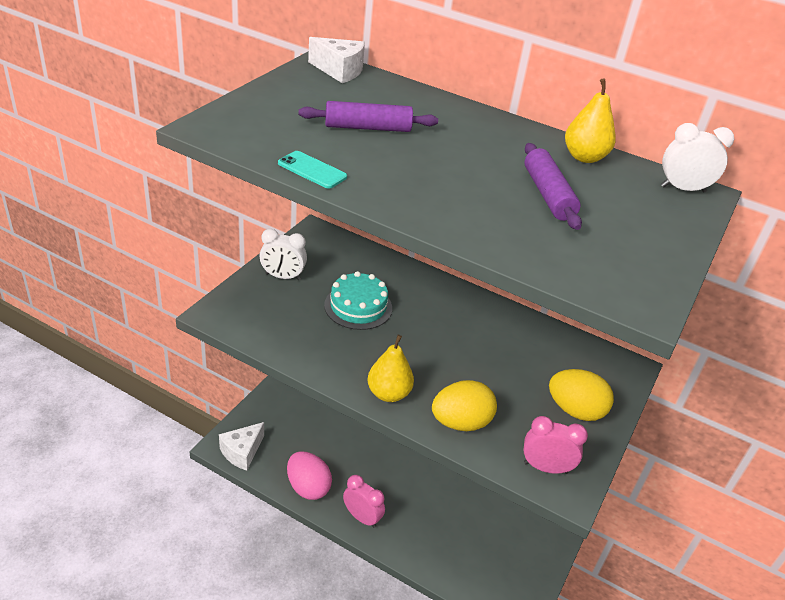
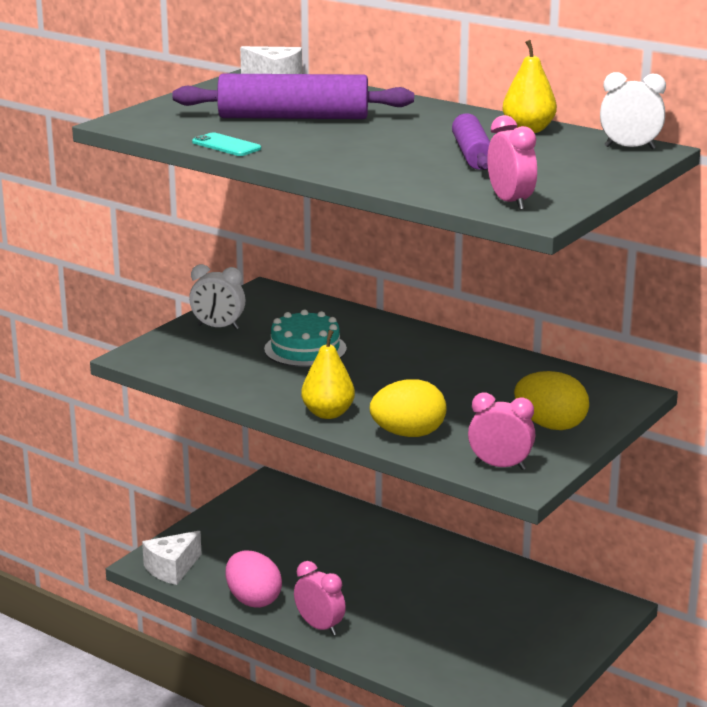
camera: 10 degrees right, 15 degrees down
purple rolling pin [299,101,438,132] -> purple rolling pin [172,74,414,119], size x1.61
none -> pink clock [487,115,537,210]

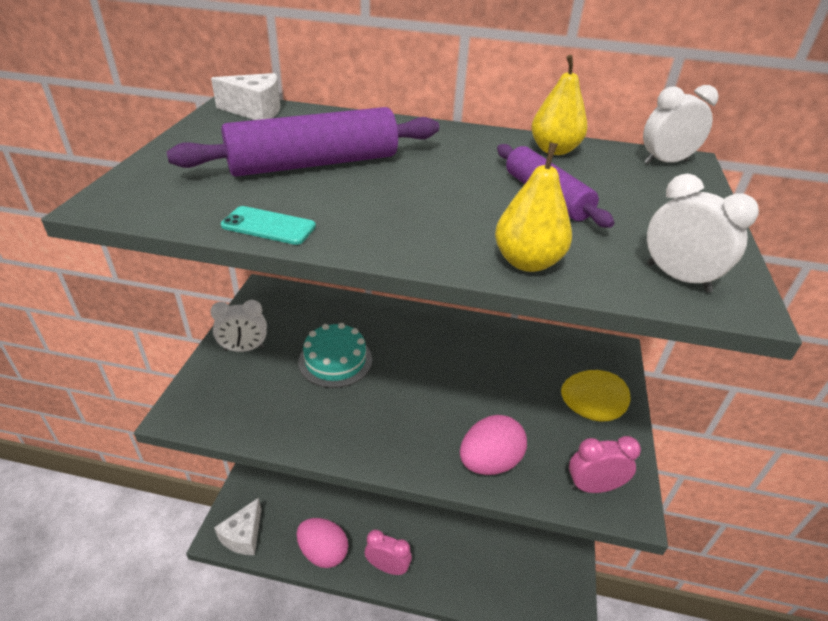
camera: 25 degrees left, 15 degrees up
yellow pear [301,330,355,419] -> yellow pear moved to [495,142,572,272]
yellow egg [370,379,447,437] -> pink egg [460,415,527,475]
pink clock [487,115,537,210] -> white clock [647,174,759,292]

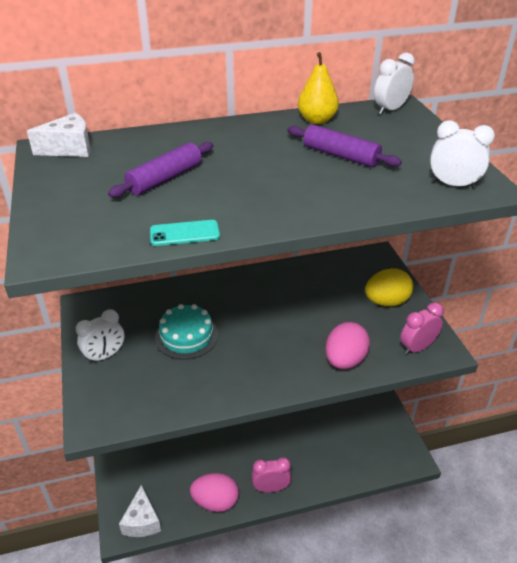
camera: 25 degrees left, 0 degrees up
purple rolling pin [167,107,439,177] -> purple rolling pin [108,142,213,198], size x0.62
yellow pear [495,142,572,272] -> none

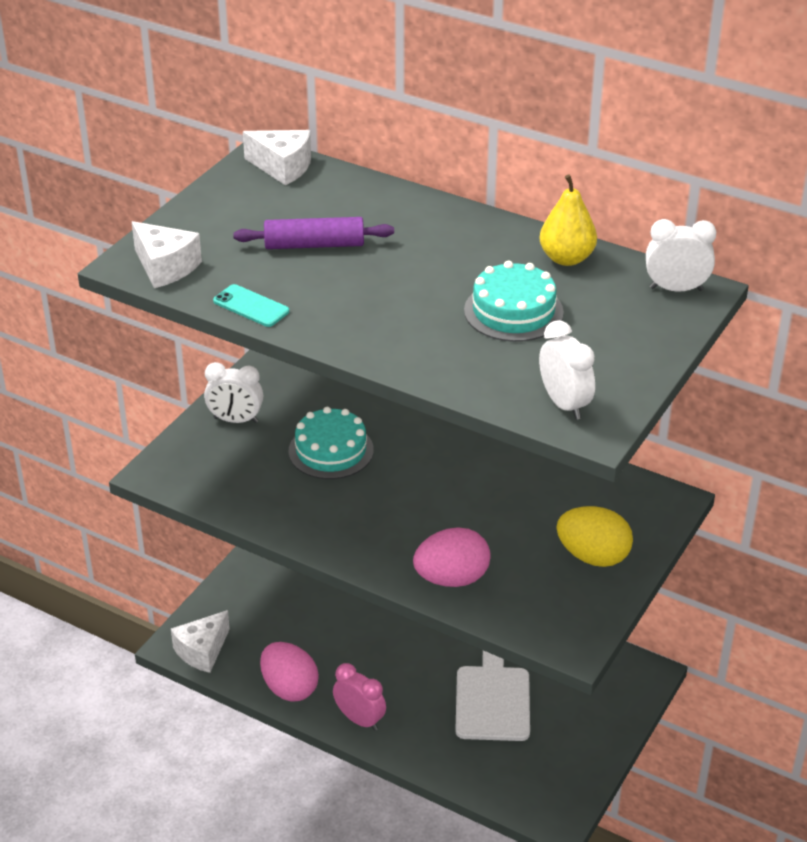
camera: 45 degrees right, 0 degrees up
purple rolling pin [287,124,402,167] -> turquoise cake [464,261,564,342]
pink clock [400,302,444,355] -> none
none -> white cheese [132,221,202,288]
none -> white cutting board [455,650,530,741]

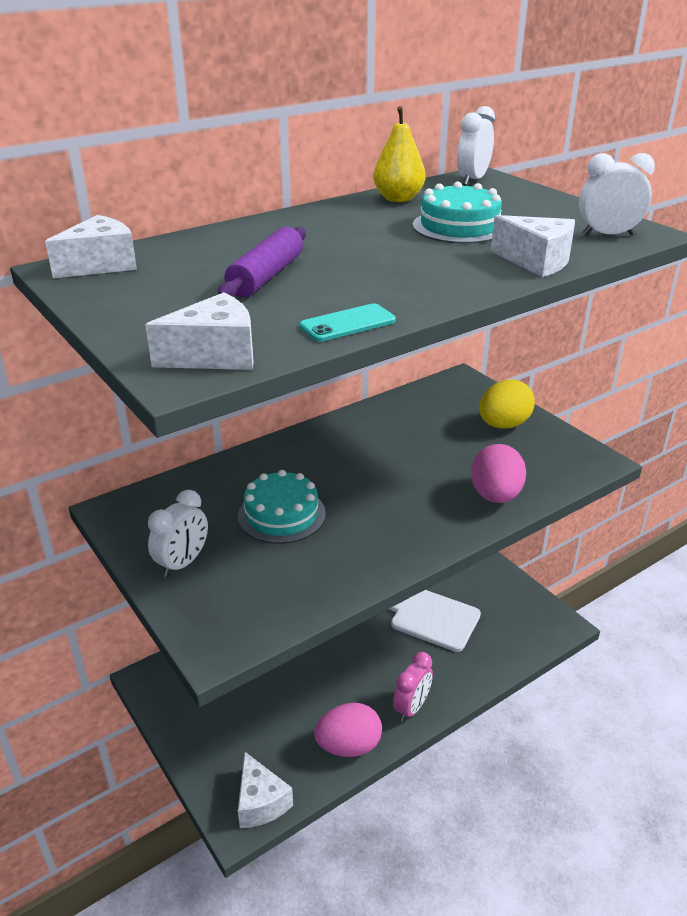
camera: 65 degrees left, 5 degrees down
pink clock [333,663,386,731] -> pink clock turned 150 degrees clockwise [393,652,433,722]
none -> white cheese [491,215,575,277]

